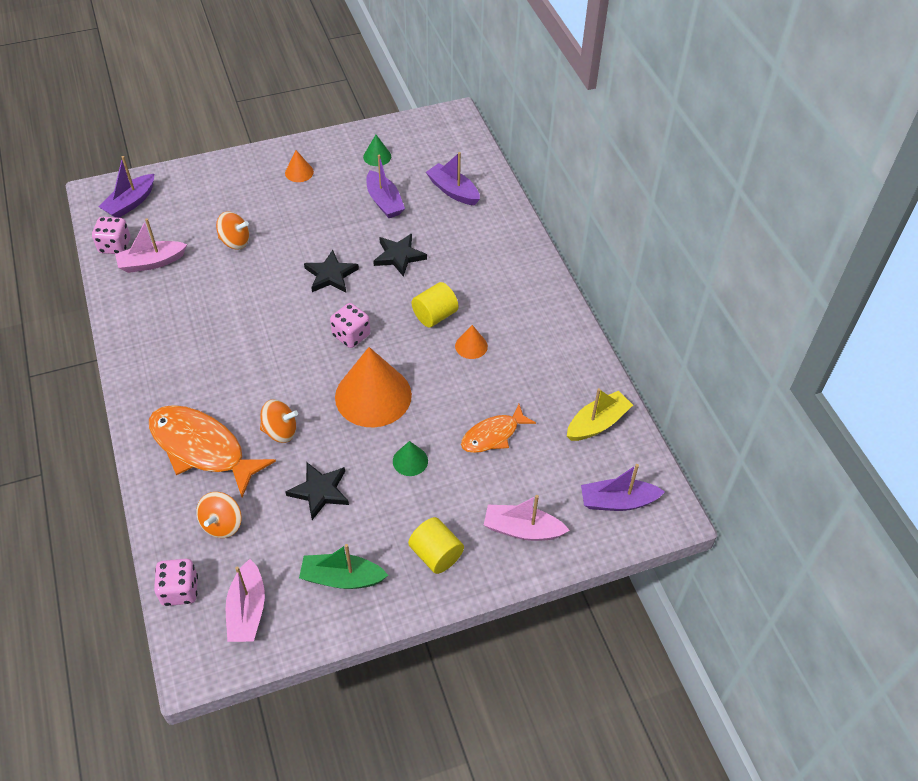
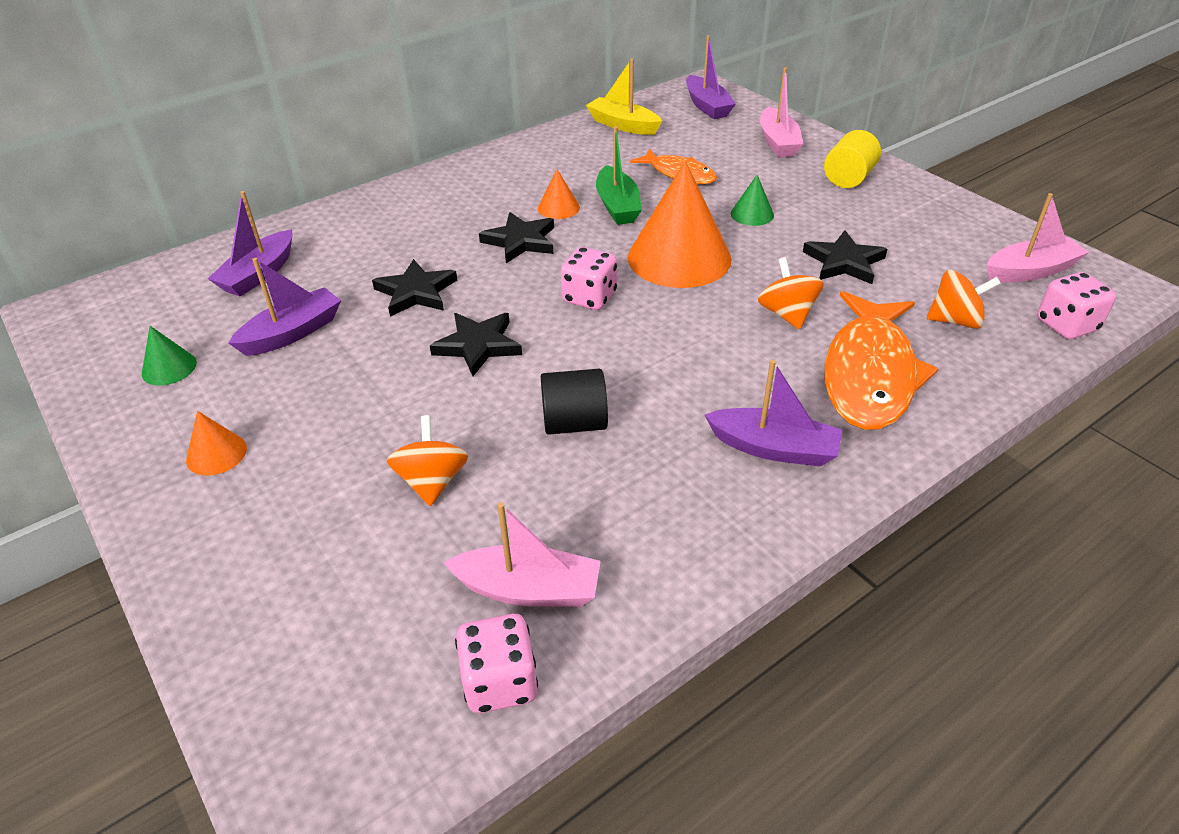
camera: 105 degrees left, 10 degrees down
purple boat [98,156,154,218] -> purple boat moved to [705,360,842,467]
pink boat [115,218,187,273] -> pink boat turned 45 degrees counterclockwise [443,502,601,607]
green boat [299,544,388,589] -> green boat moved to [596,126,642,225]
yellow cylinder [412,282,459,328] -> black star [479,212,554,263]
none -> black cylinder [541,369,608,435]

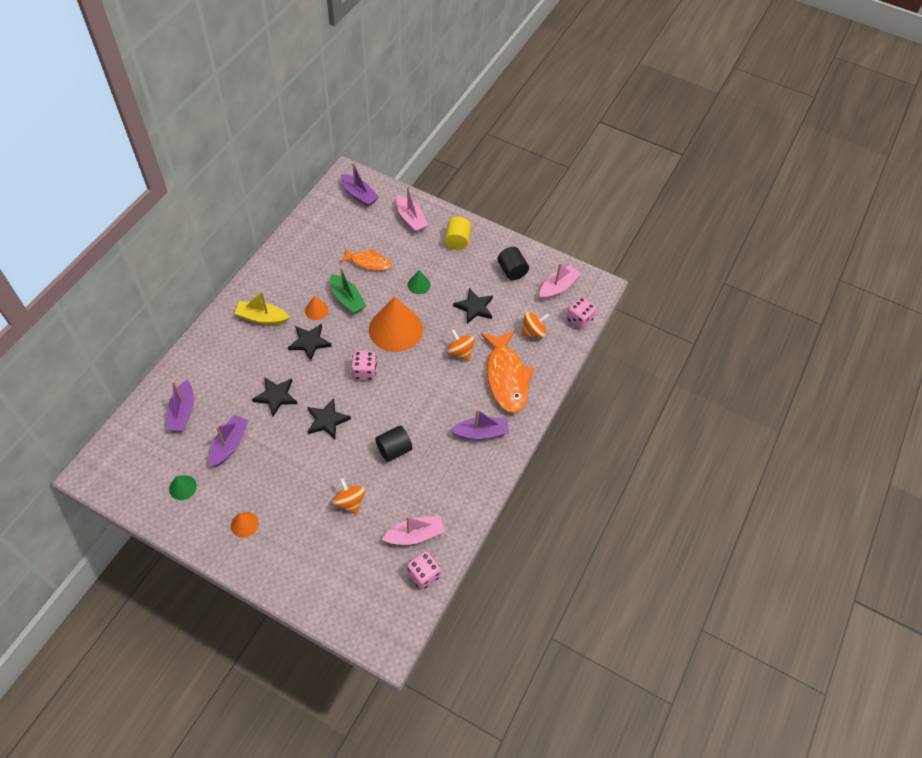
camera: 30 degrees left, 15 degrees up
yellow boat [586,58,662,135] -> yellow boat moved to [234,291,290,325]
none -> black cylinder [497,247,529,280]

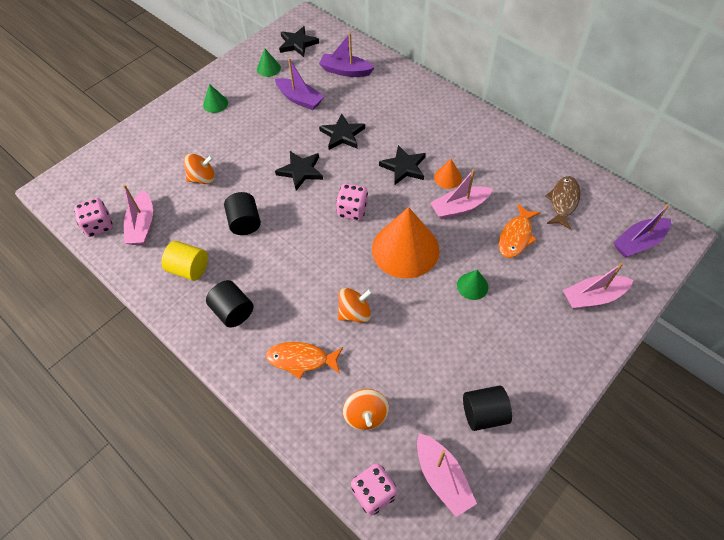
camera: 110 degrees right, 0 degrees up
orange cone [231,512,259,538] -> green cone [203,84,228,113]
yellow boat [234,291,290,325] -> none
green boat [330,267,366,314] -> pink boat [430,169,493,219]
yellow cylinder [445,217,471,250] -> yellow cylinder moved to [161,241,208,281]
purple boat [450,409,509,440] -> black cylinder [206,280,254,328]
black star [453,288,493,324] -> black star moved to [279,26,319,57]
orange fish [481,330,534,413] -> orange fish [266,342,343,379], size x0.58
none -> brown fish [545,176,580,230]

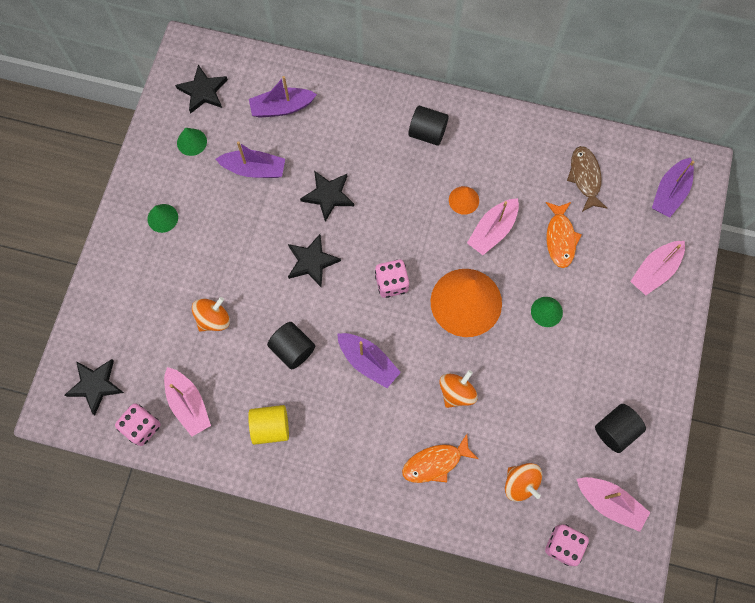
camera: 30 degrees left, 15 degrees up
black cylinder [206,280,254,328] -> black cylinder moved to [408,105,449,146]
black star [379,145,426,185] -> black star moved to [64,359,124,415]
none -> purple boat [337,333,401,388]

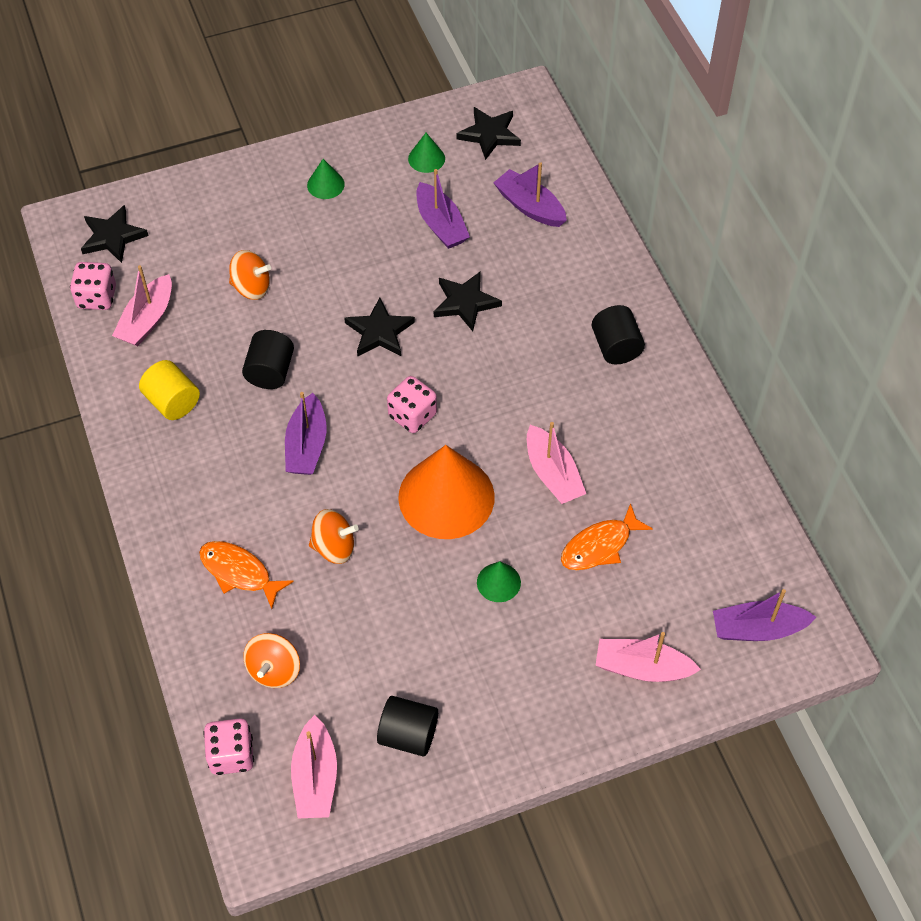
camera: 55 degrees right, 15 degrees down
orange cone [449,186,479,215] -> none
pink boat [467,198,519,255] -> pink boat turned 120 degrees counterclockwise [527,422,586,504]
brown fish [567,146,607,212] -> none

